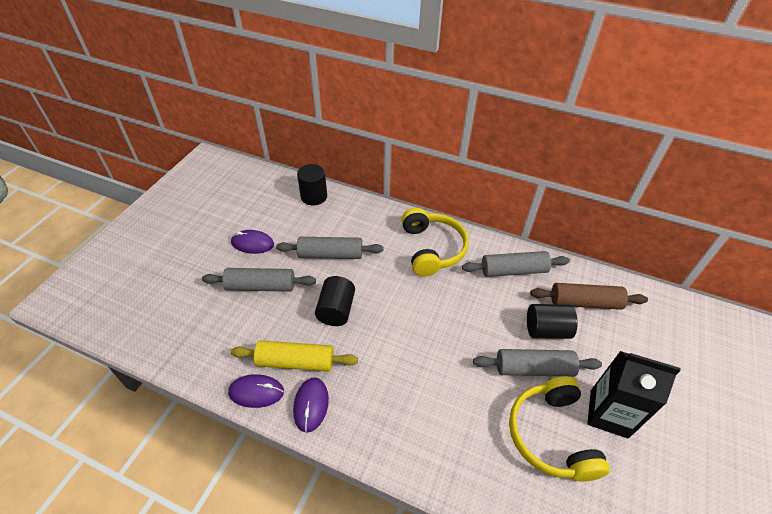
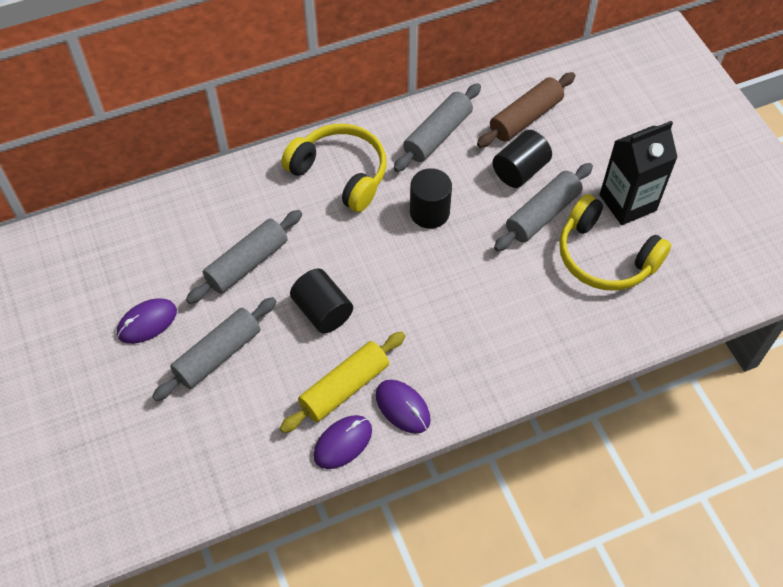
camera: 45 degrees left, 10 degrees up
black cylinder [297,164,327,206] -> black cylinder moved to [410,168,452,229]

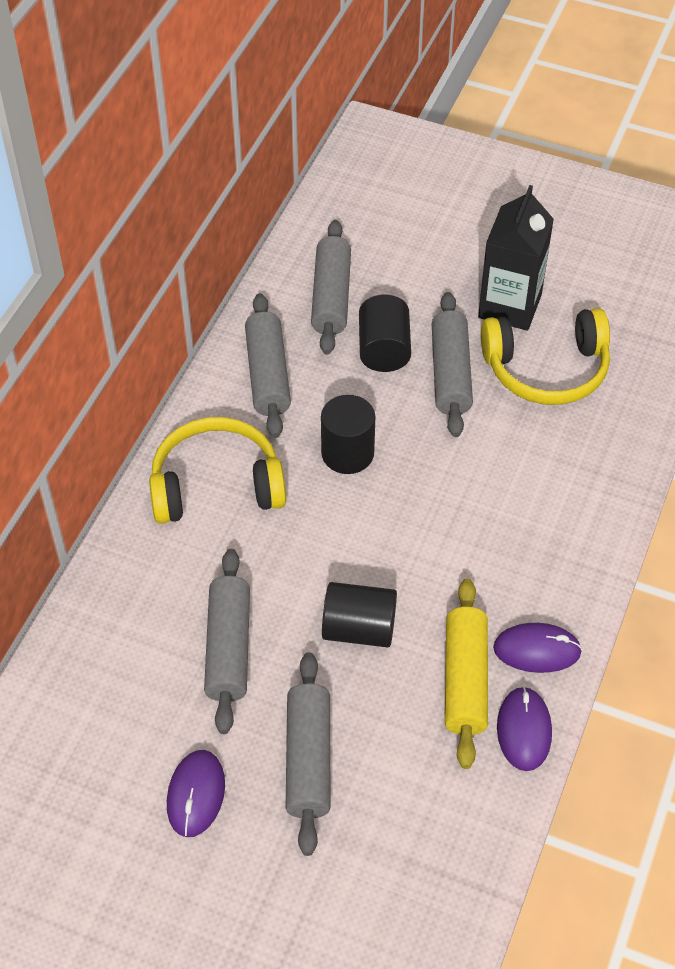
camera: 45 degrees left, 5 degrees down
brown rolling pin [477,72,576,148] -> grey rolling pin [311,220,351,355]

